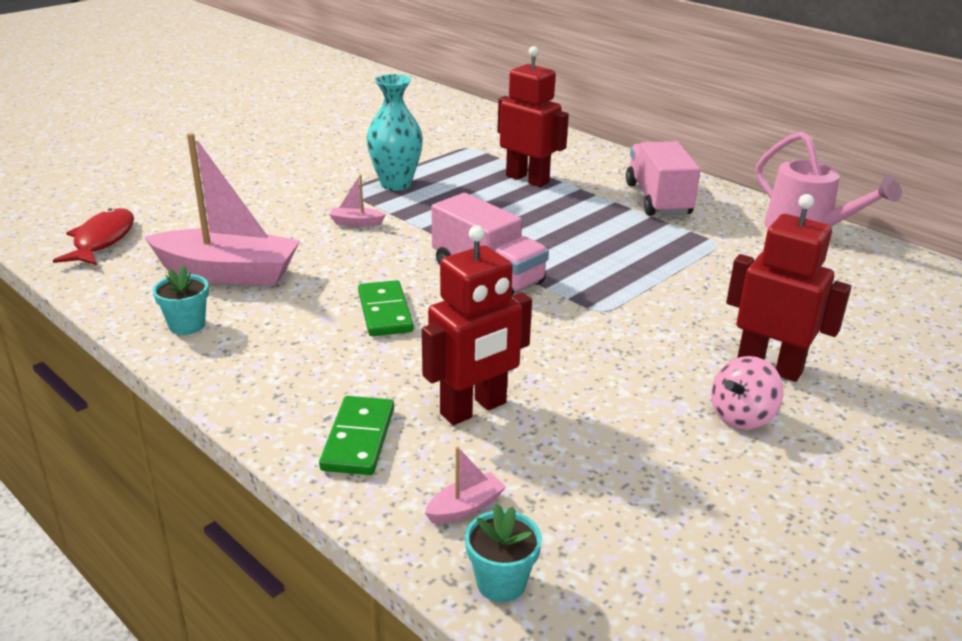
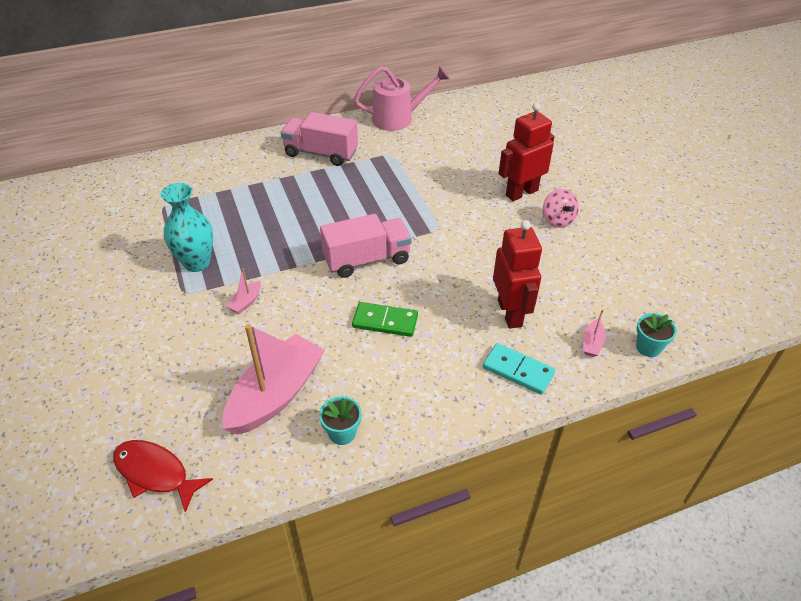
camera: 65 degrees left, 15 degrees up
green domino [319,396,394,475] -> turquoise domino [483,343,555,395]
pink boat [425,446,506,524] -> pink boat turned 150 degrees counterclockwise [583,309,606,357]
red robot [497,46,569,187] -> none

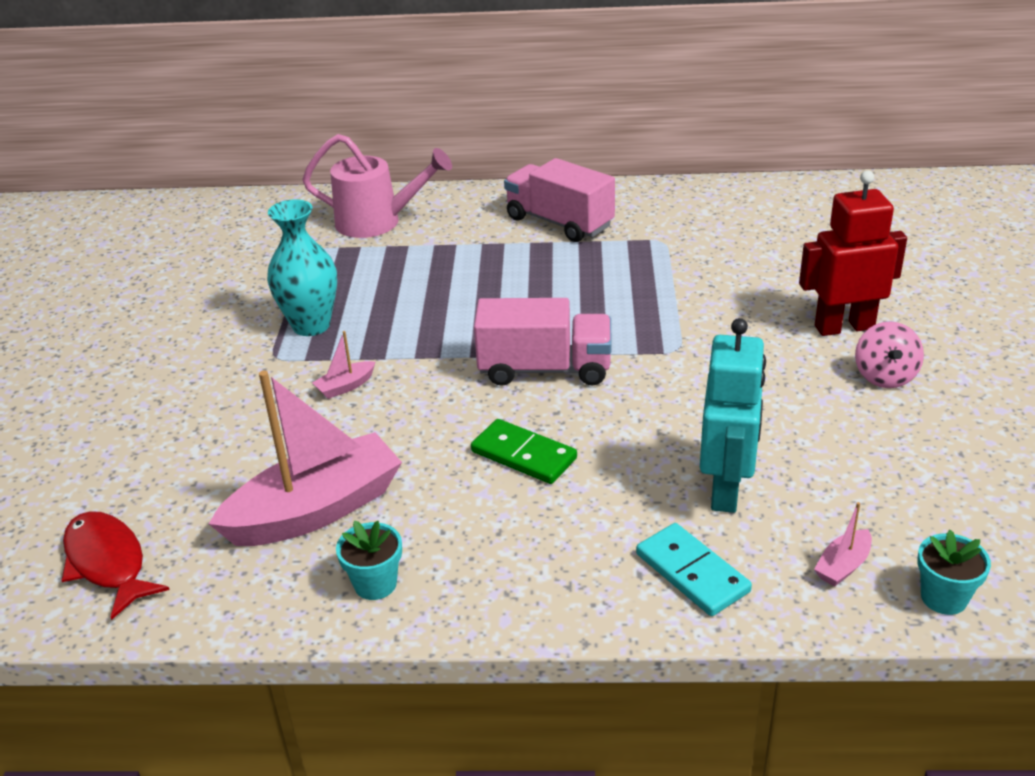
camera: 25 degrees right, 10 degrees down
pink watering can [354,66,450,131] -> pink watering can moved to [302,134,452,238]
red robot [493,220,542,329] -> turquoise robot [700,318,766,513]

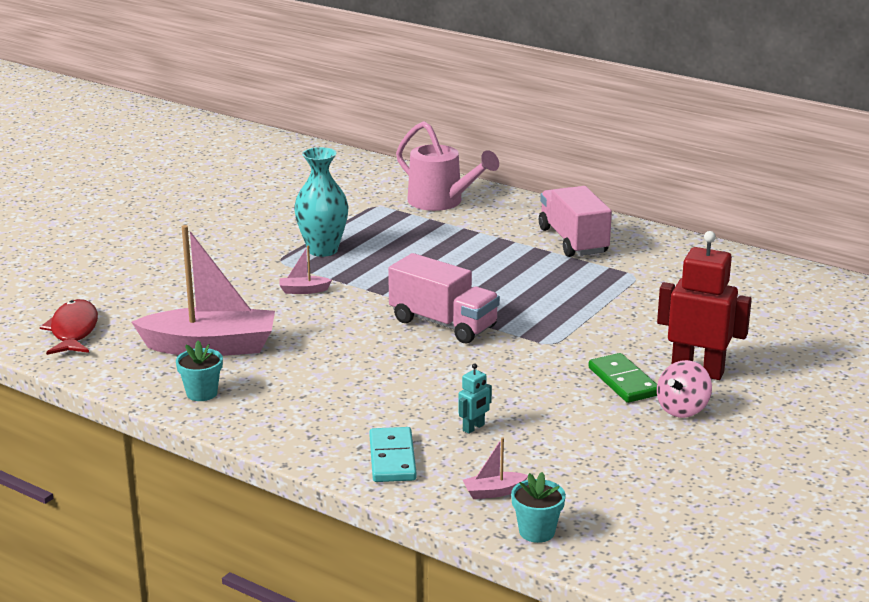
camera: 30 degrees right, 10 degrees down
green domino [471,419,577,484] -> green domino moved to [588,353,657,403]
turquoise robot [700,318,766,513] -> turquoise robot [458,363,492,434], size x0.45

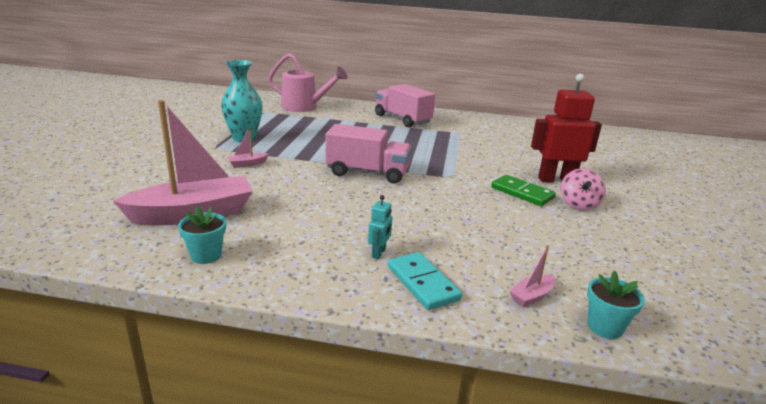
camera: 25 degrees left, 0 degrees up
red fish [40,299,98,355] -> none
turquoise robot [458,363,492,434] -> turquoise robot moved to [368,195,392,259]

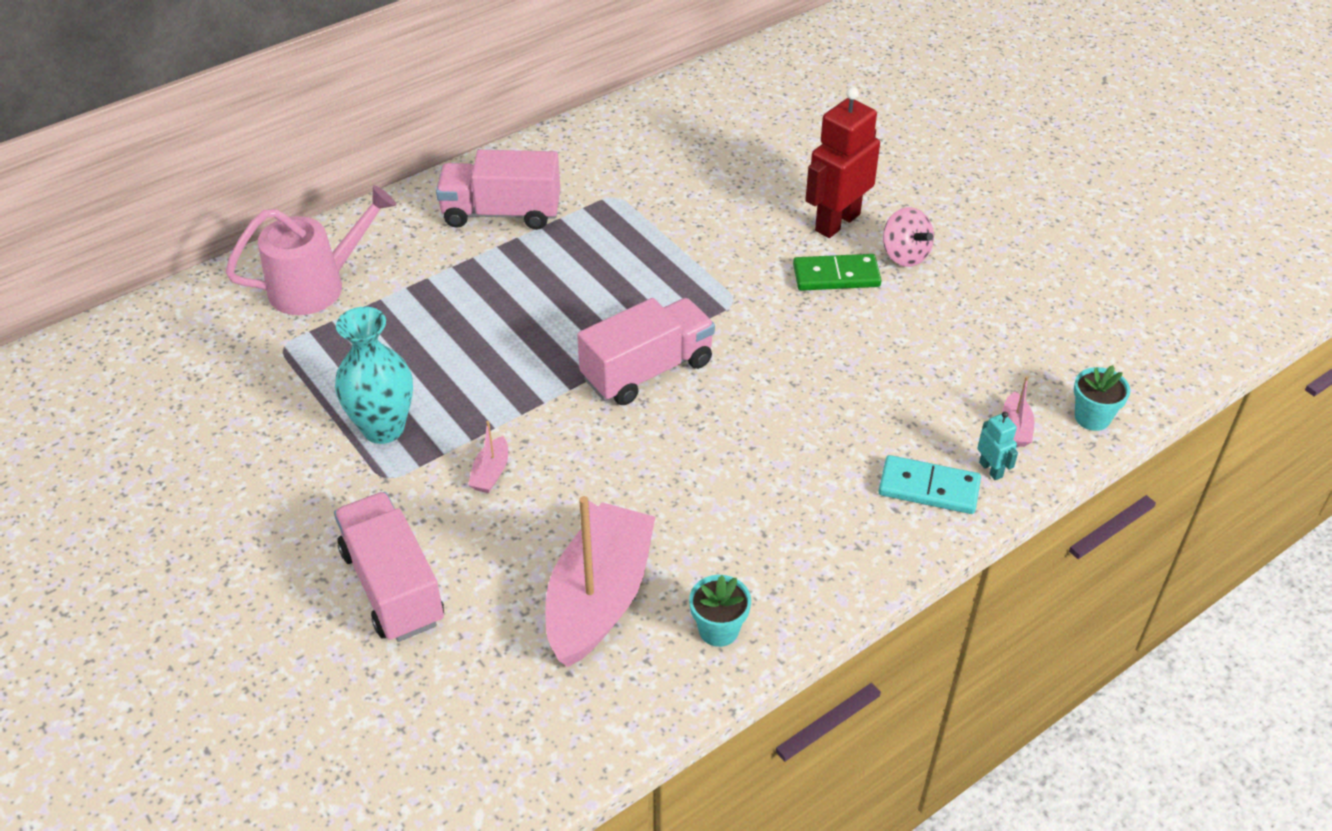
camera: 45 degrees left, 20 degrees up
turquoise robot [368,195,392,259] -> turquoise robot moved to [977,412,1018,480]
none -> pink truck [334,492,444,642]

